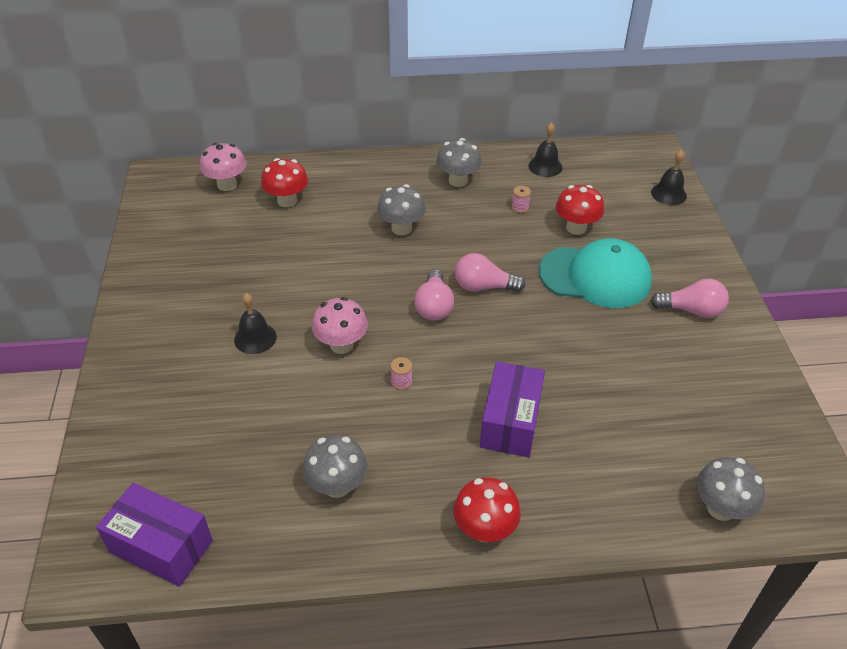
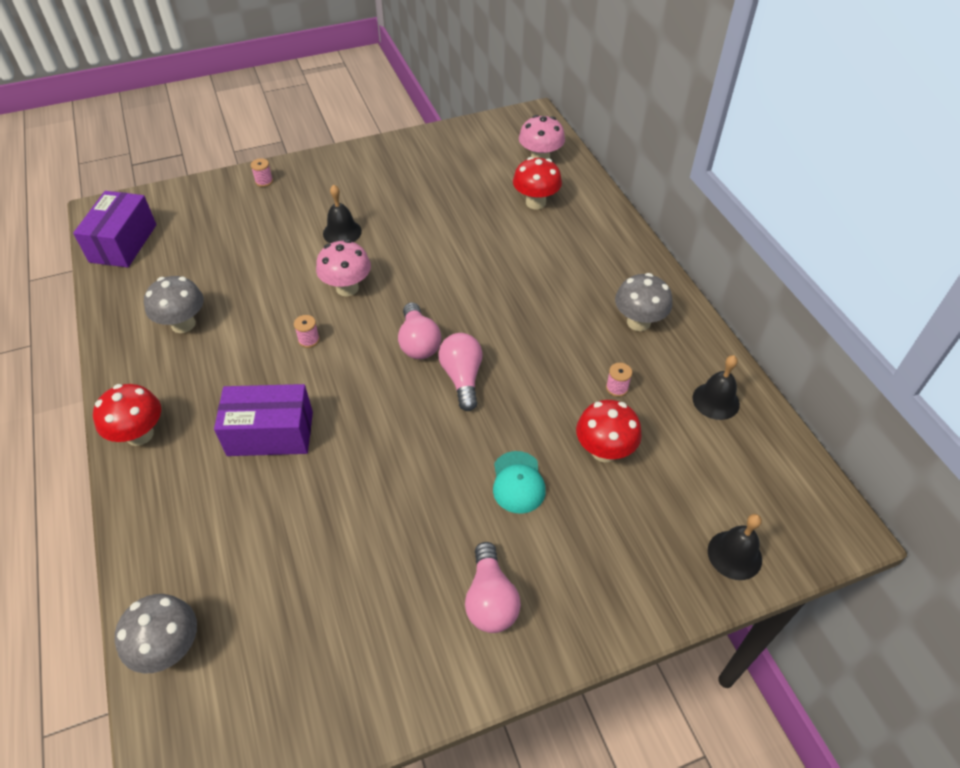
camera: 75 degrees right, 5 degrees up
grey mushroom [377,184,426,236] -> none
pink light bulb [414,269,454,321] -> pink light bulb turned 90 degrees counterclockwise [398,302,441,359]
turquoise cap [539,238,652,308] -> turquoise cap [493,451,546,514], size x0.49
none -> pink spool [251,158,273,187]

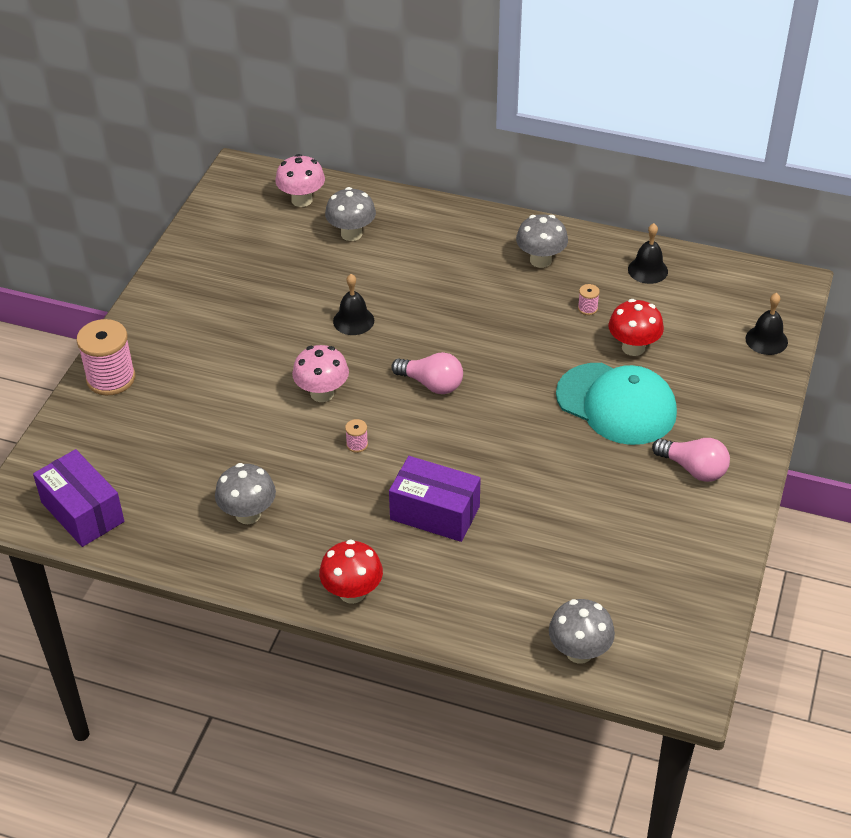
camera: 50 degrees left, 5 degrees down
purple box [214,384,313,456] -> purple box turned 75 degrees clockwise [389,456,481,542]
pink spool [251,158,273,187] -> pink spool [76,319,135,396], size x2.34
black bell [323,185,362,243] -> black bell moved to [333,274,374,335]
pink light bulb [438,333,483,411] -> none
turquoise cap [493,451,546,514] -> turquoise cap [556,363,677,445], size x2.03
red mushroom [513,157,562,209] -> grey mushroom [325,187,376,241]

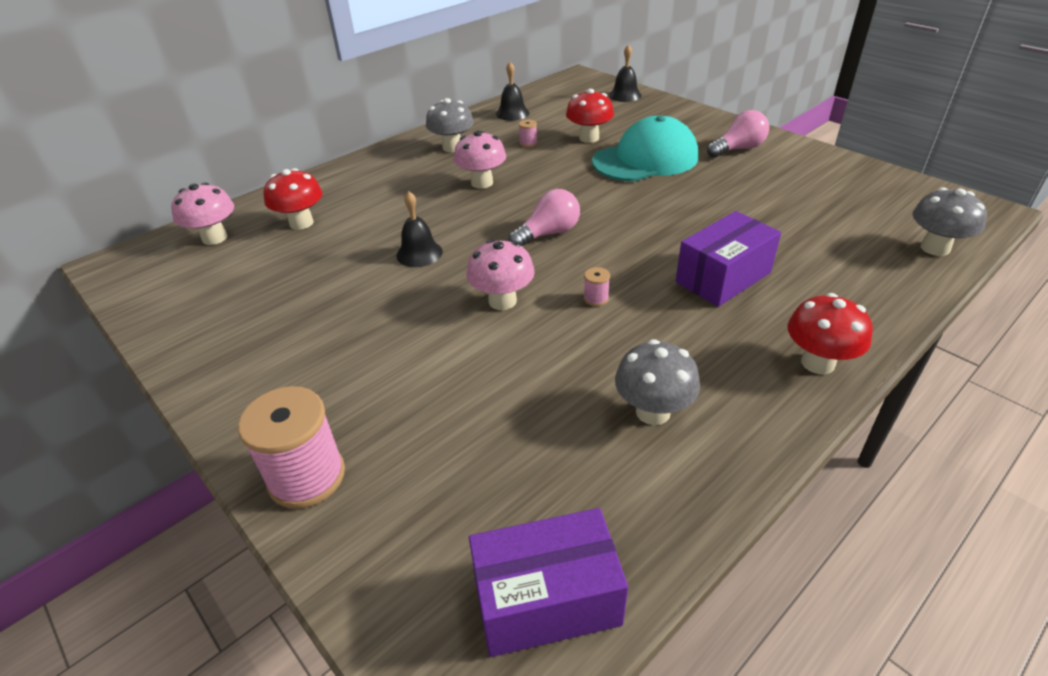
camera: 60 degrees left, 5 degrees down
grey mushroom [325,187,376,241] -> red mushroom [263,168,322,230]
none -> pink mushroom [453,131,506,189]

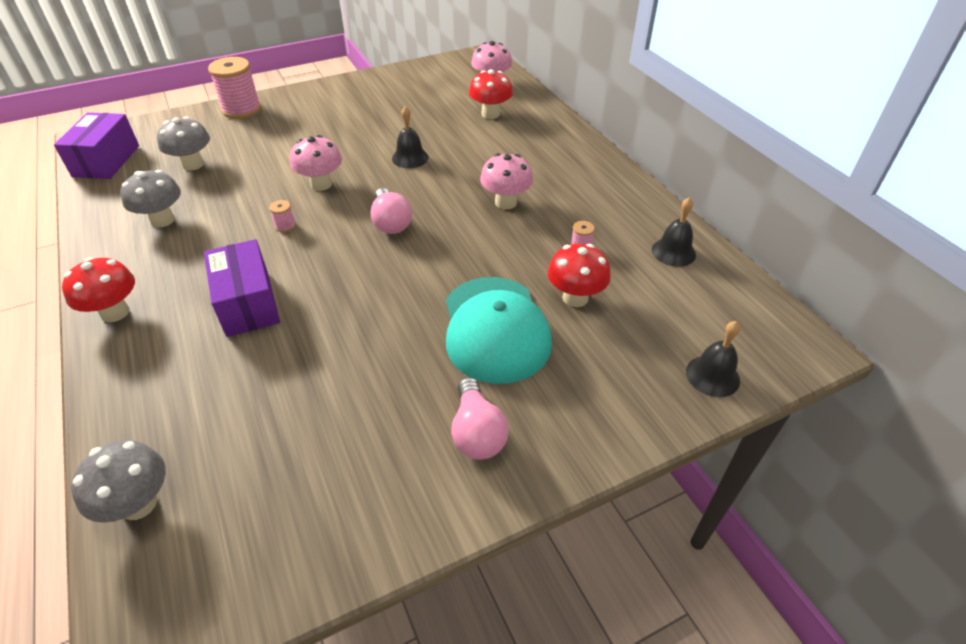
camera: 105 degrees right, 5 degrees up
grey mushroom [426,98,474,152] -> grey mushroom moved to [157,116,210,171]

